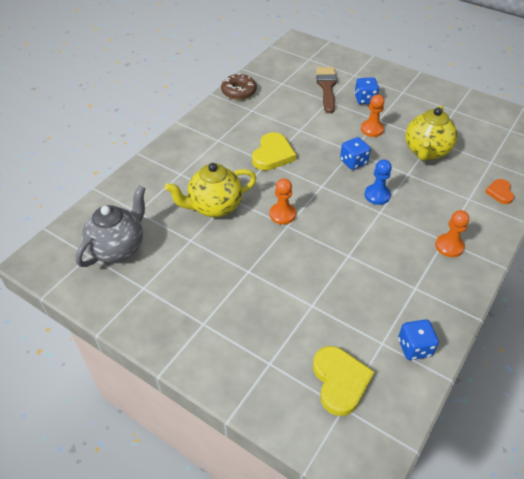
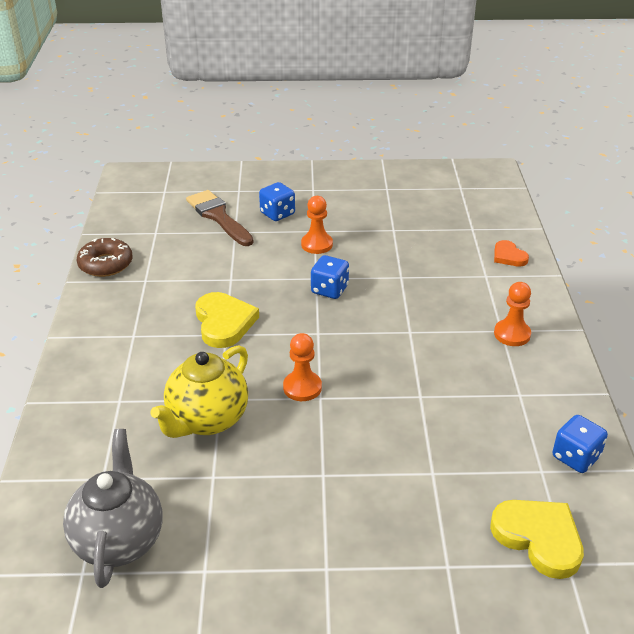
camera: 35 degrees left, 10 degrees down
blue pawn [364,159,392,205] -> none
yellow teapot [405,105,457,161] -> none

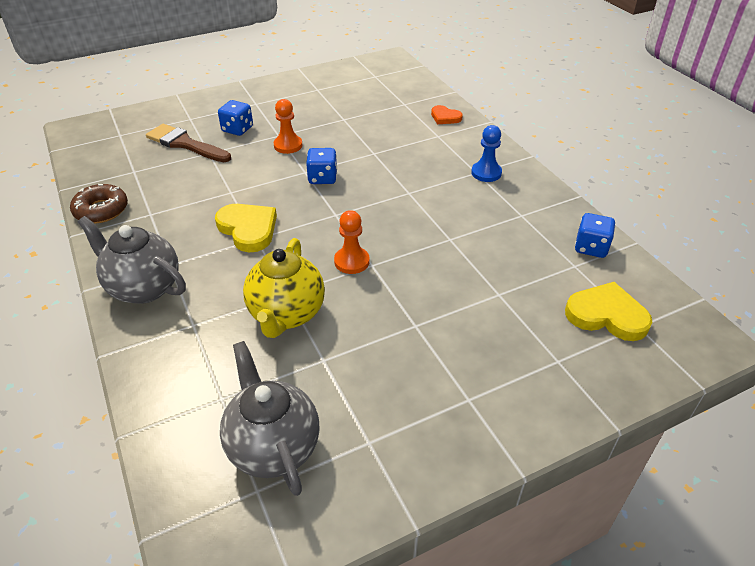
camera: 25 degrees left, 5 degrees up
orange pawn [494,282,531,346] -> blue pawn [471,125,502,182]
none -> grey teapot [78,216,186,304]

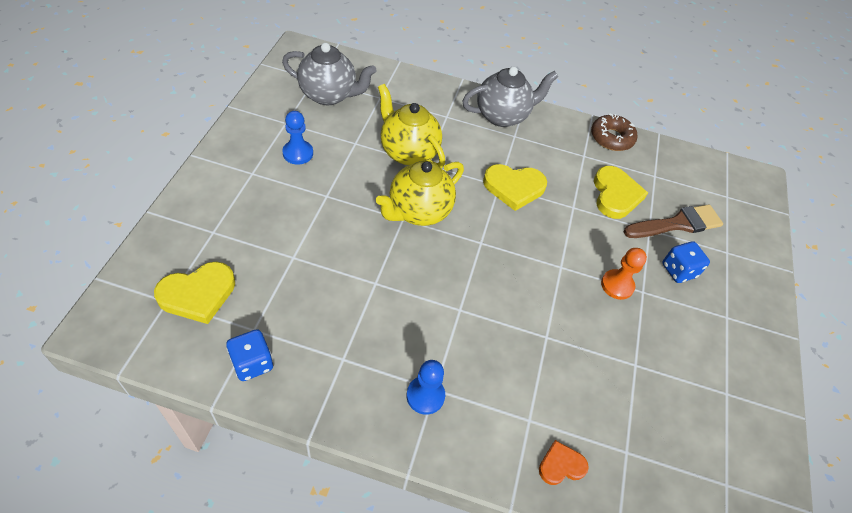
camera: 125 degrees right, 10 degrees up
blue dice [306,148,337,184] -> none
orange pawn [334,210,369,274] -> yellow teapot [376,161,464,226]
none -> blue pawn [282,111,313,165]
none -> yellow heart [594,166,648,219]

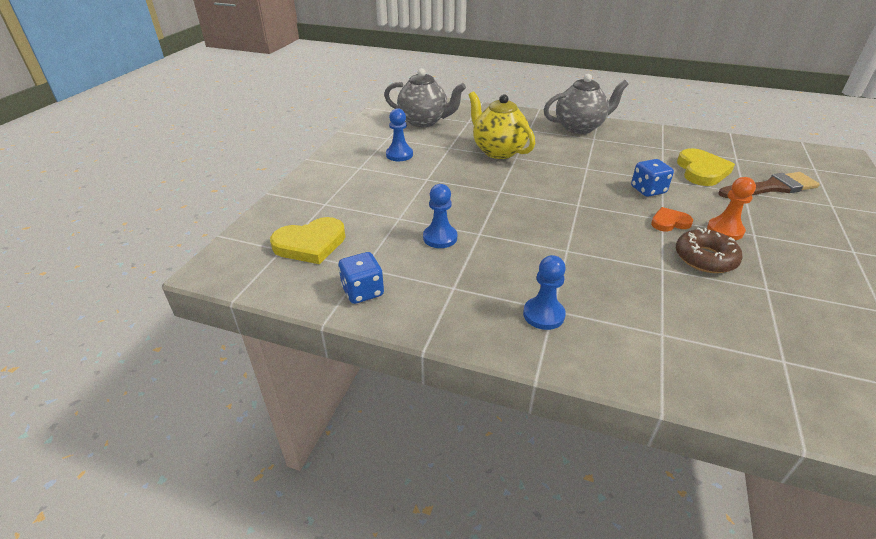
camera: 10 degrees right, 15 degrees down
yellow teapot [376,161,464,226] -> none
yellow heart [483,164,547,211] -> none
orange heart [539,440,589,485] -> orange heart moved to [651,207,693,231]
brown donut [591,114,637,151] -> brown donut moved to [676,227,742,273]
blue dice [663,241,710,283] -> blue dice moved to [631,159,674,197]
none -> blue pawn [423,184,457,248]

